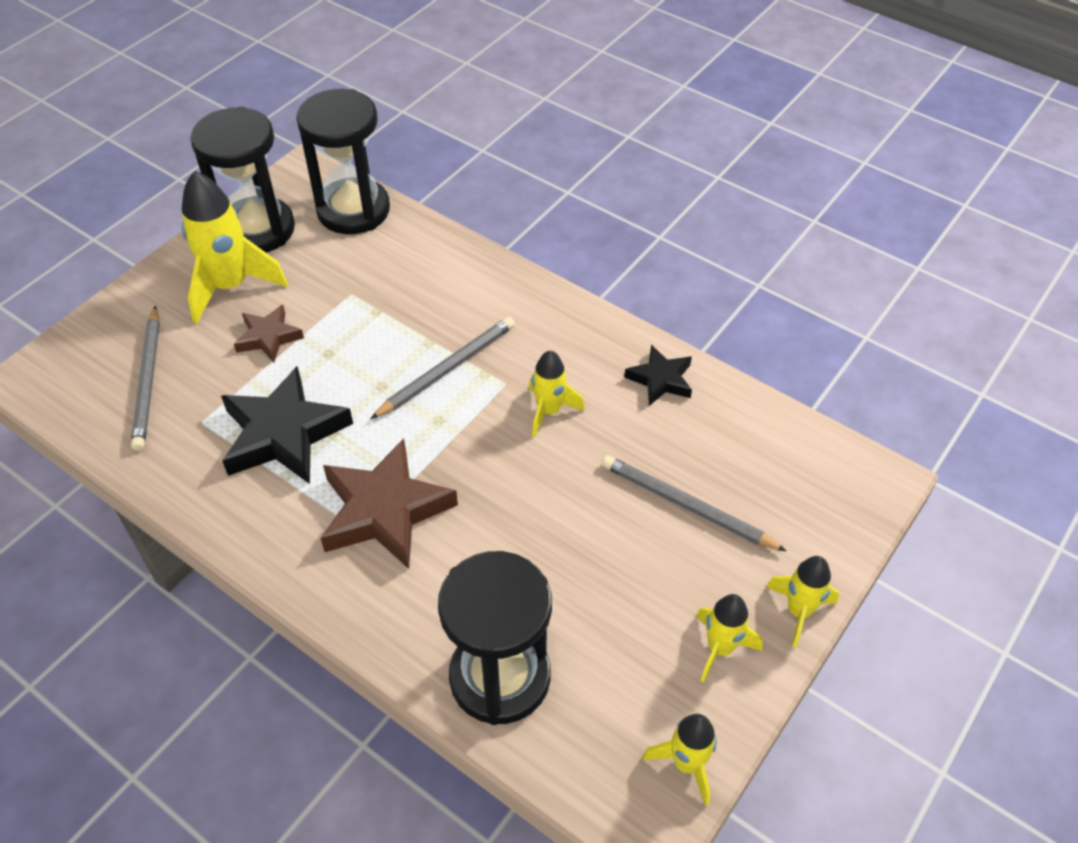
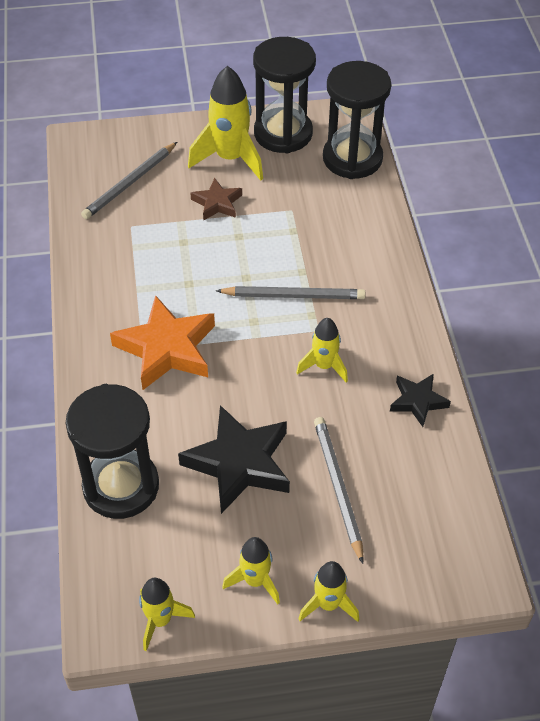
camera: 45 degrees right, 0 degrees up
black star [221,366,353,484] -> black star moved to [178,405,290,514]
brown star [321,439,458,569] -> orange star [110,295,215,390]

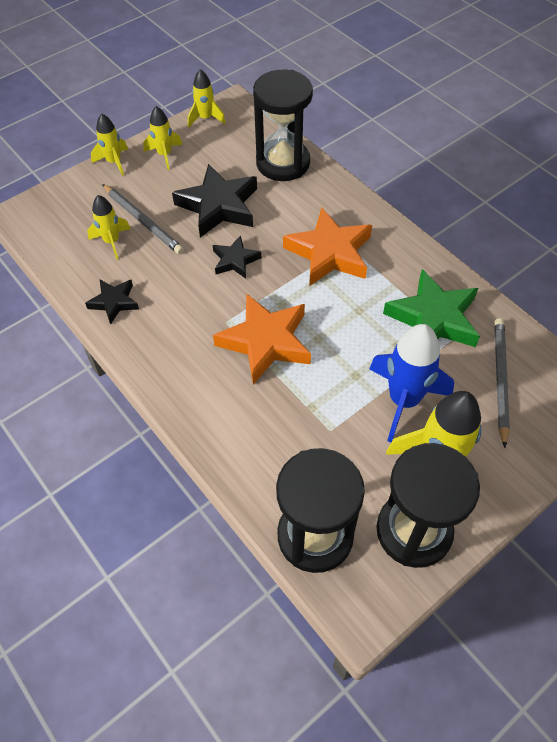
camera: 150 degrees right, 5 degrees up
brown star [190,178,242,221] -> blue rocket [369,324,454,443]
grey pencil [216,286,366,299] -> orange star [213,293,311,385]
yellow rocket [296,318,348,382] -> yellow rocket moved to [87,195,131,260]
none -> black star [213,235,261,279]
none -> green star [383,269,480,347]

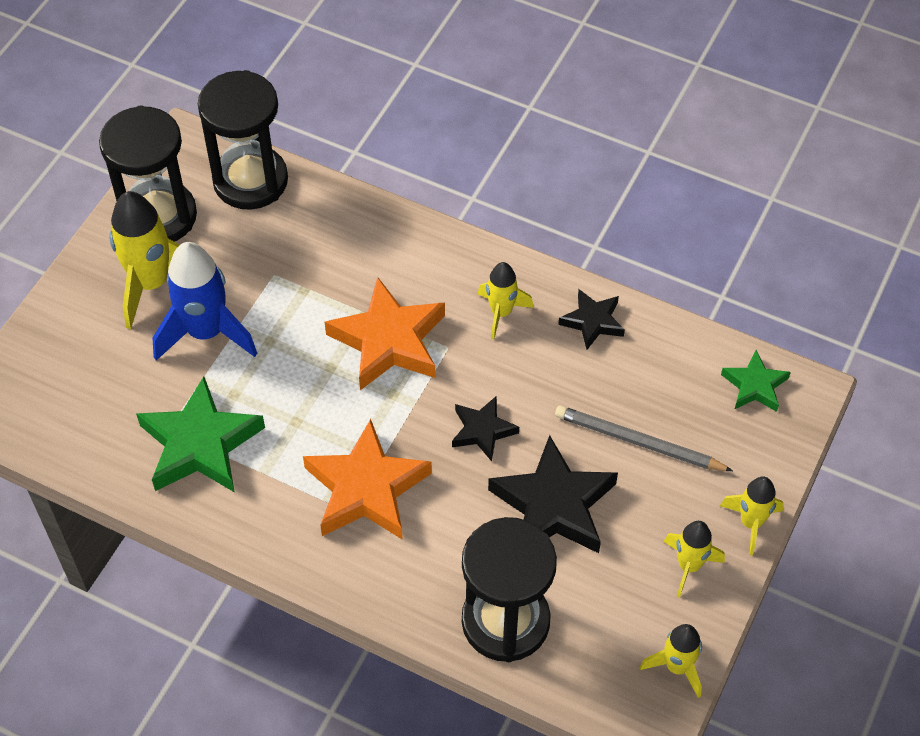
camera: 155 degrees right, 0 degrees up
yellow rocket [87,195,131,260] -> yellow rocket moved to [478,262,534,340]
grey pencil [494,318,510,448] -> none
none -> green star [721,350,791,412]

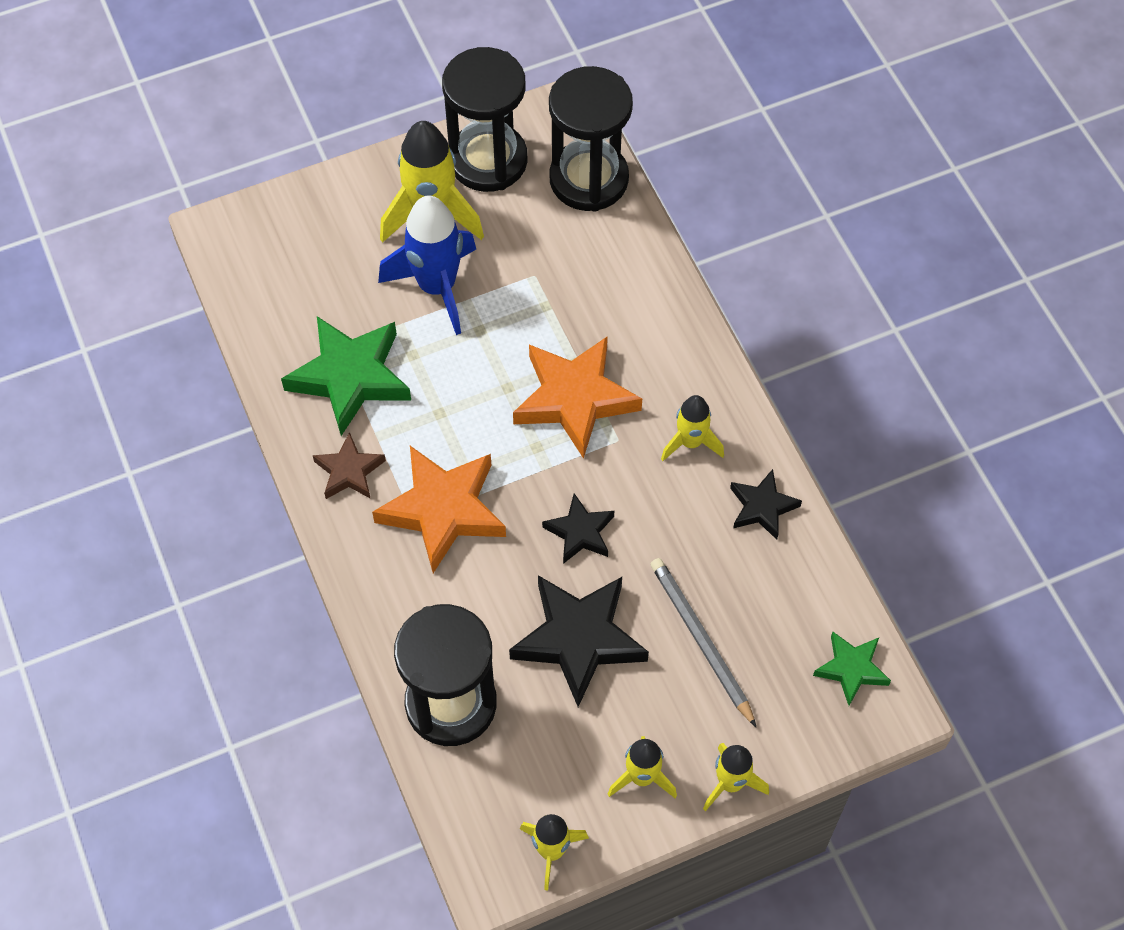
camera: 40 degrees right, 5 degrees up
none -> brown star [312,432,386,499]

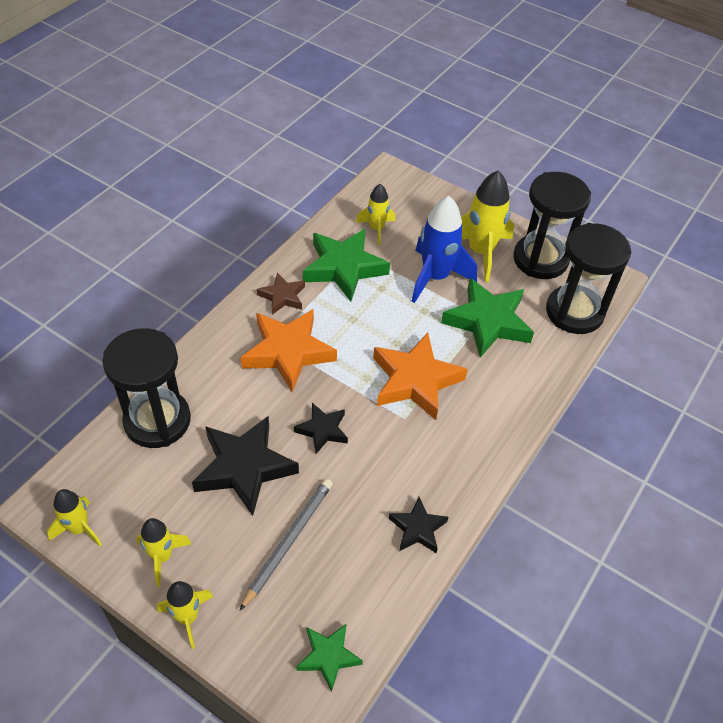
camera: 55 degrees right, 10 degrees down
yellow rocket [661,395,724,461] -> yellow rocket moved to [356,184,395,246]
none -> green star [441,278,534,358]

